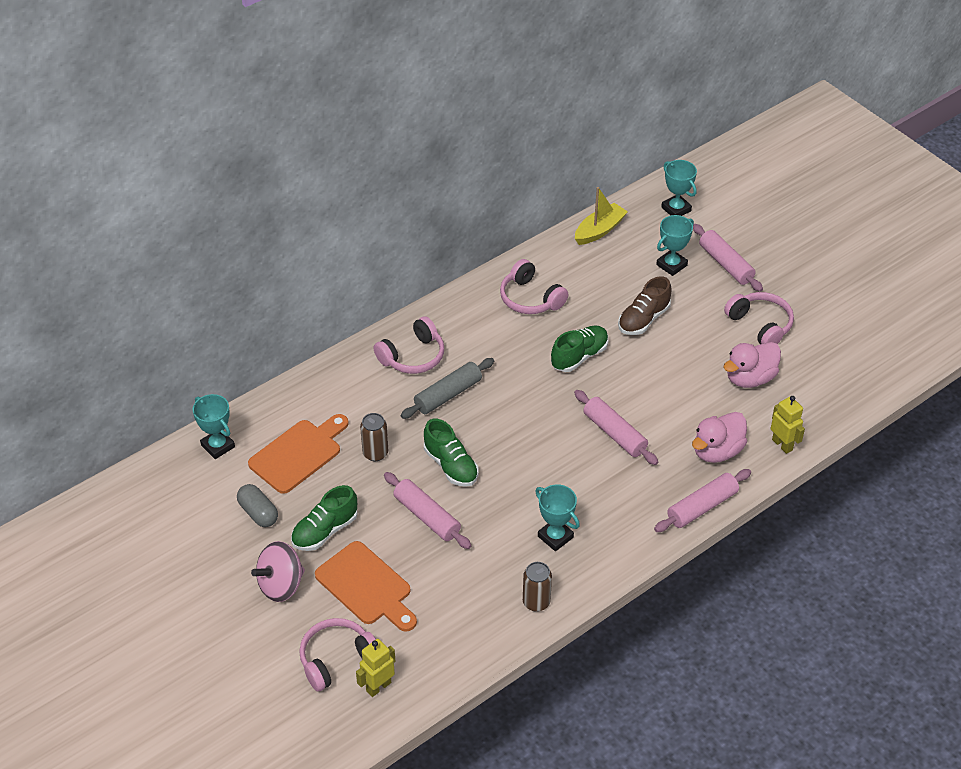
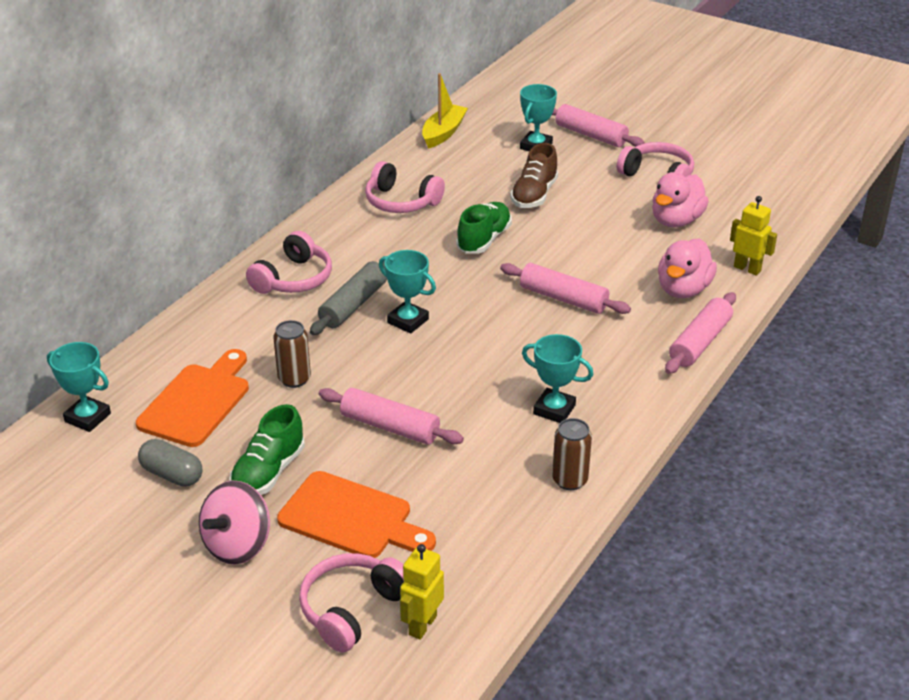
camera: 20 degrees left, 10 degrees down
green shoe [424,419,478,487] -> none
turquoise trophy [661,160,697,216] -> turquoise trophy moved to [379,250,436,334]

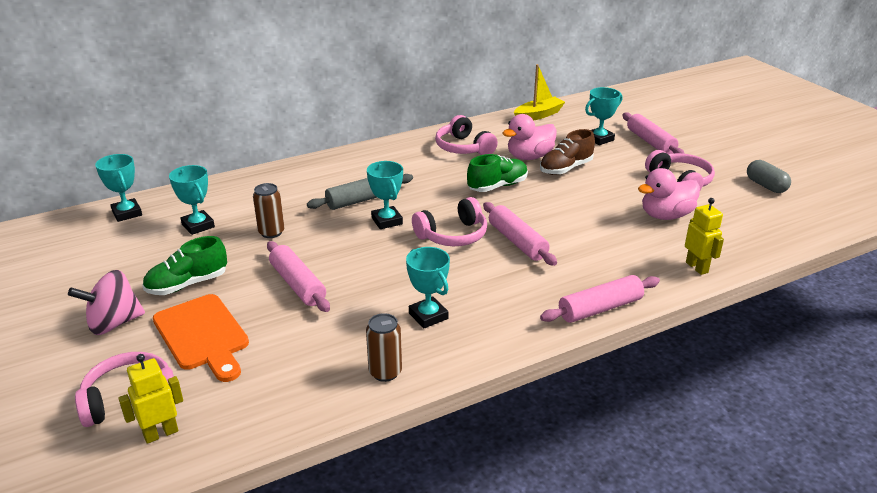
camera: 30 degrees right, 5 degrees down
orange cutting board [136,349,249,447] -> turquoise trophy [169,165,215,235]
grey capsule [138,439,202,487] -> grey capsule moved to [747,160,791,193]
pink headphones [246,231,332,294] -> pink headphones moved to [412,197,487,246]
pink duck [658,238,717,298] -> pink duck moved to [503,114,557,160]

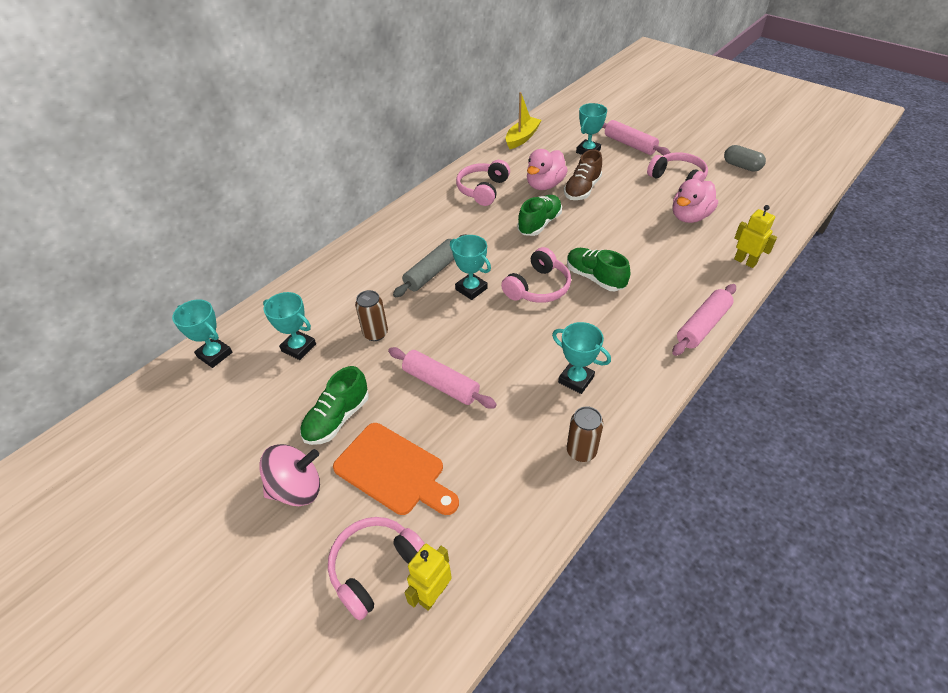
camera: 20 degrees left, 15 degrees up
pink spinning top [68,270,145,335] -> pink spinning top turned 150 degrees counterclockwise [259,444,320,506]
pink headphones [435,115,498,155] -> pink headphones turned 75 degrees clockwise [456,160,510,206]
pink rolling pin [483,202,557,266] -> green shoe [567,248,630,291]

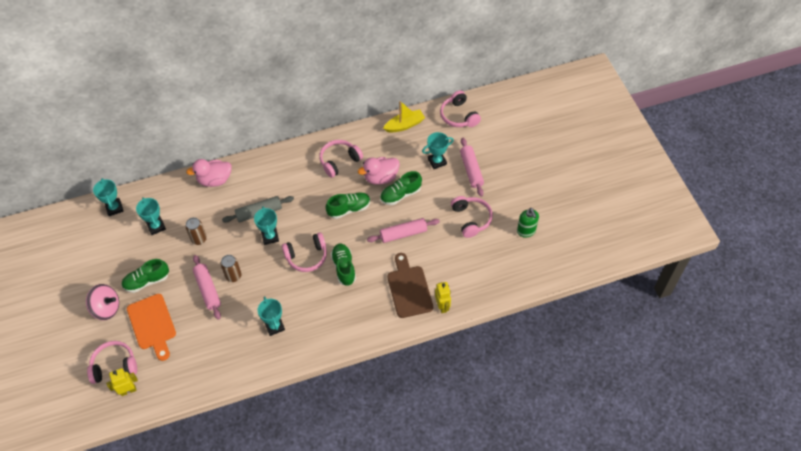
camera: 30 degrees right, 10 degrees up
brown shoe [564,149,602,200] -> green shoe [380,171,422,205]
brown can [567,406,604,462] -> brown can moved to [221,255,242,282]
pink rolling pin [672,284,736,356] -> pink rolling pin moved to [367,218,440,243]
pink duck [673,179,718,223] -> pink duck moved to [186,159,232,187]
grey capsule [724,145,766,172] -> green soap dispenser [517,208,539,238]
none -> brown cutting board [387,253,433,318]
none -> pink headphones [440,90,481,127]

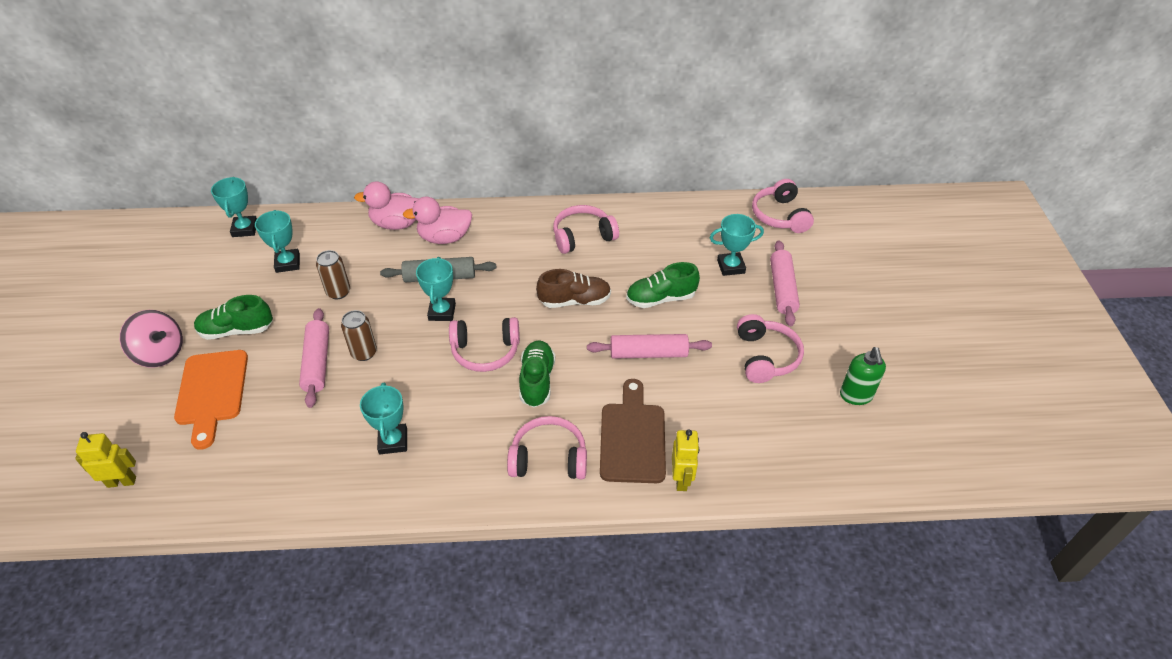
camera: 15 degrees right, 10 degrees down
pink headphones [87,341,137,384] -> pink headphones moved to [507,416,587,479]
green shoe [326,192,370,219] -> brown shoe [536,269,611,308]
pink duck [358,157,400,185] -> pink duck moved to [403,197,472,244]
yellow boat [383,101,425,132] -> none

